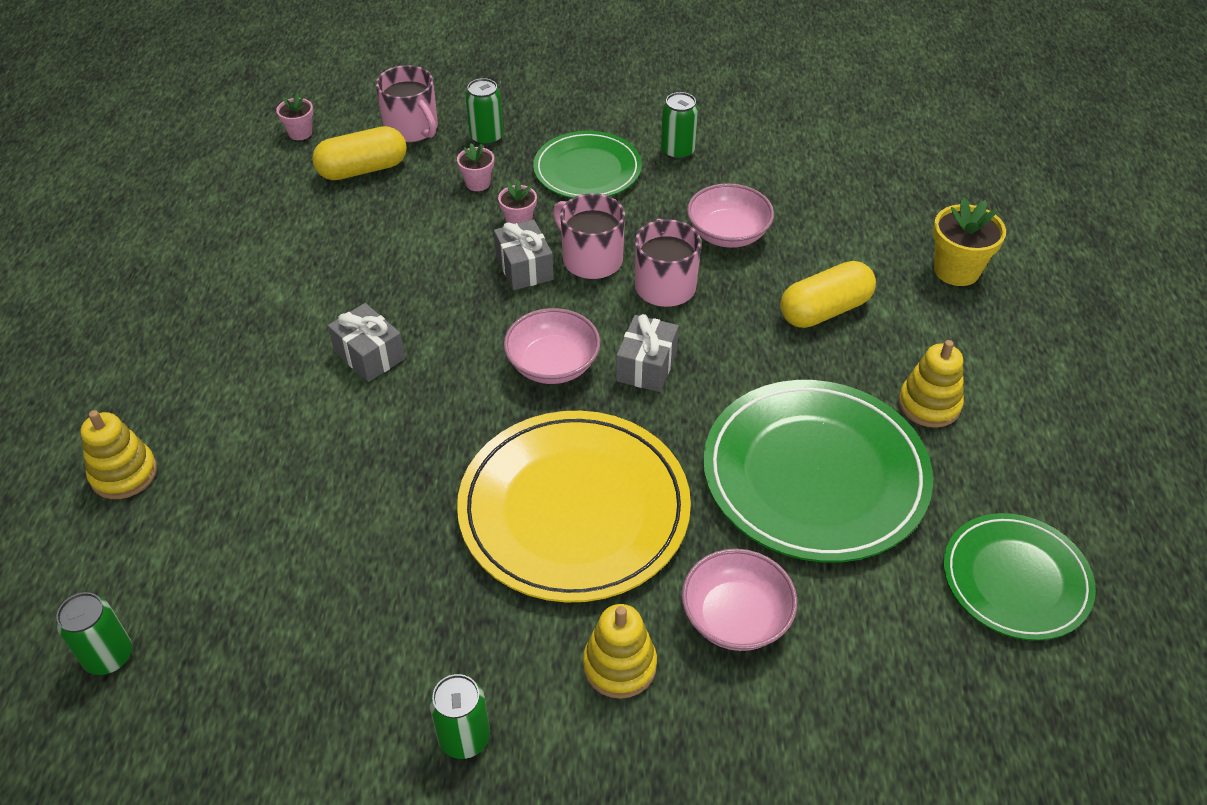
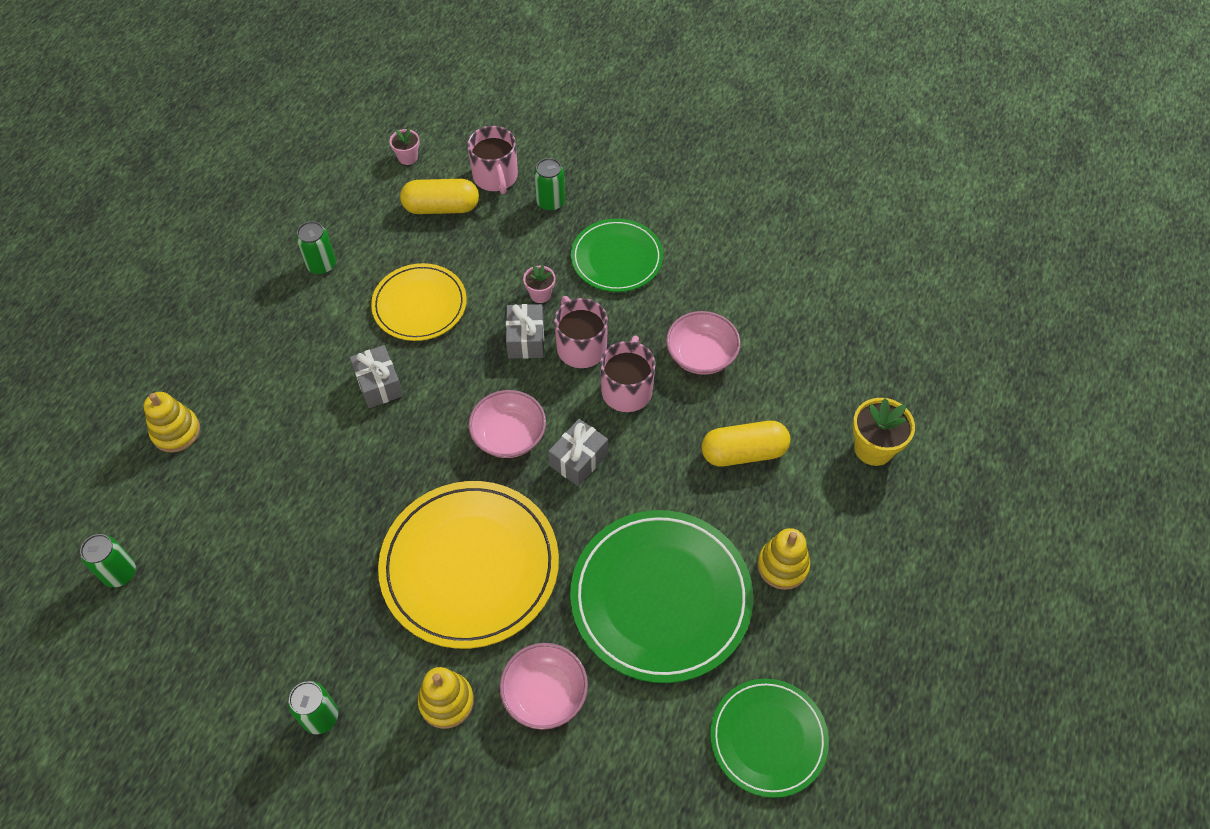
camera: 20 degrees right, 10 degrees up
pink flower pot [457,143,494,191] -> none
green can [661,92,698,160] -> green can moved to [296,221,336,275]
none -> yellow plate [371,263,467,341]

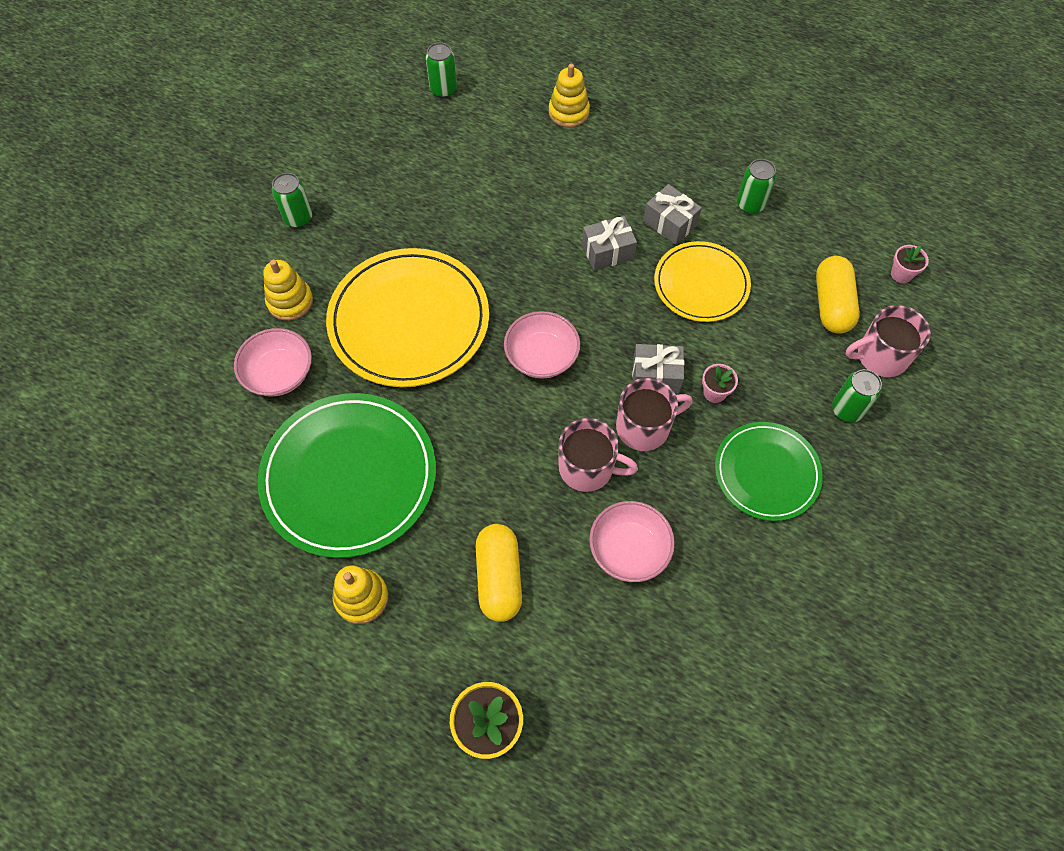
camera: 95 degrees right, 5 degrees up
grey gift [548,419,608,486] -> grey gift moved to [643,184,702,245]
green plate [710,678,829,798] -> none

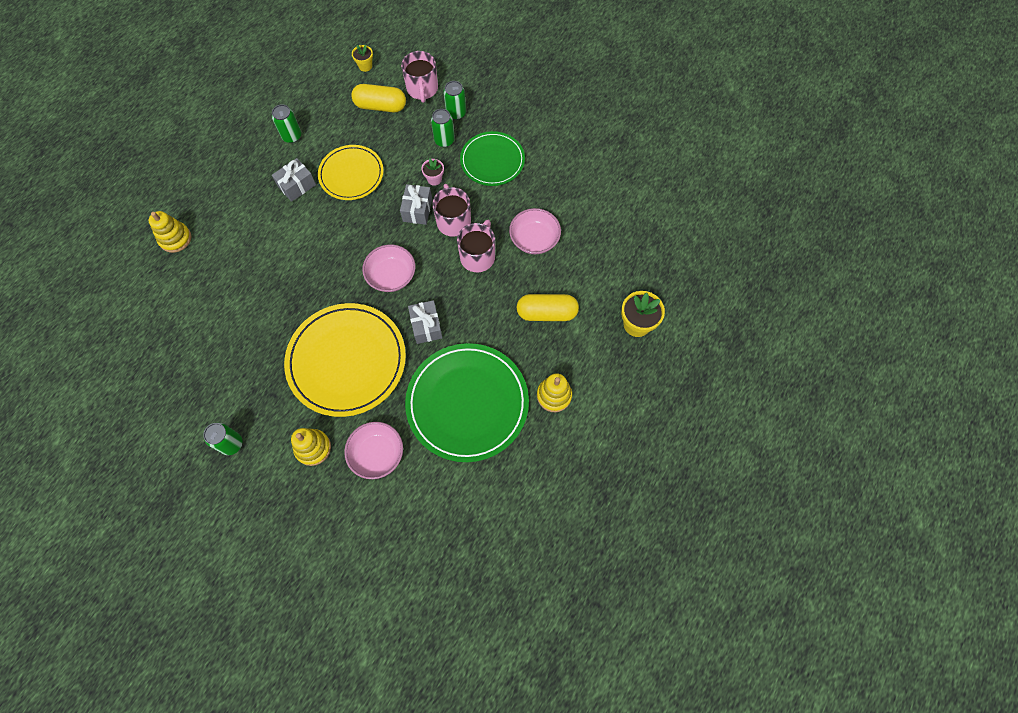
camera: 85 degrees left, 5 degrees up
green can [426,42,457,98] -> green can moved to [431,109,455,147]
grey gift [582,216,637,271] -> grey gift moved to [408,300,443,344]
pink flower pot [891,245,929,283] -> yellow flower pot [352,45,373,72]

